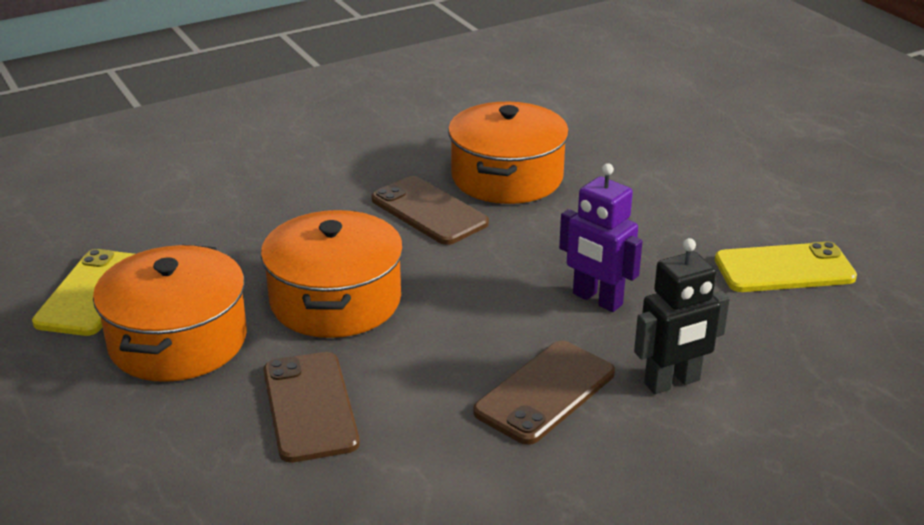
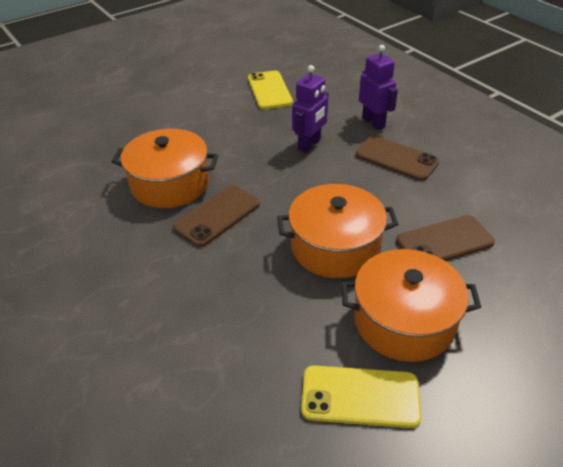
camera: 95 degrees left, 10 degrees up
black robot [634,238,730,394] -> purple robot [359,45,398,130]

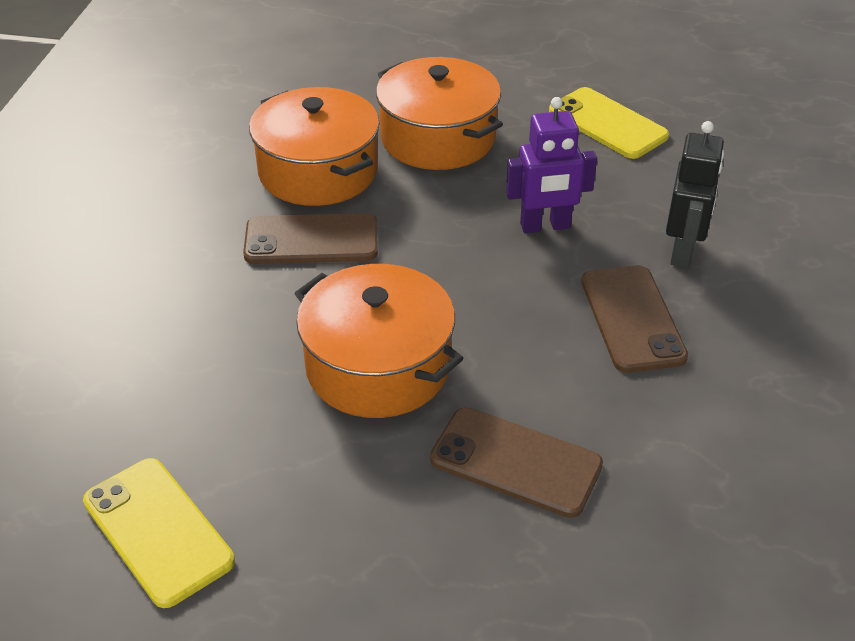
camera: 45 degrees right, 0 degrees up
yellow phone [248,71,293,109] -> yellow phone turned 75 degrees counterclockwise [549,87,669,159]
orange pot [341,249,481,362] -> orange pot moved to [376,57,503,170]
purple robot [359,45,398,130] -> black robot [666,121,724,268]

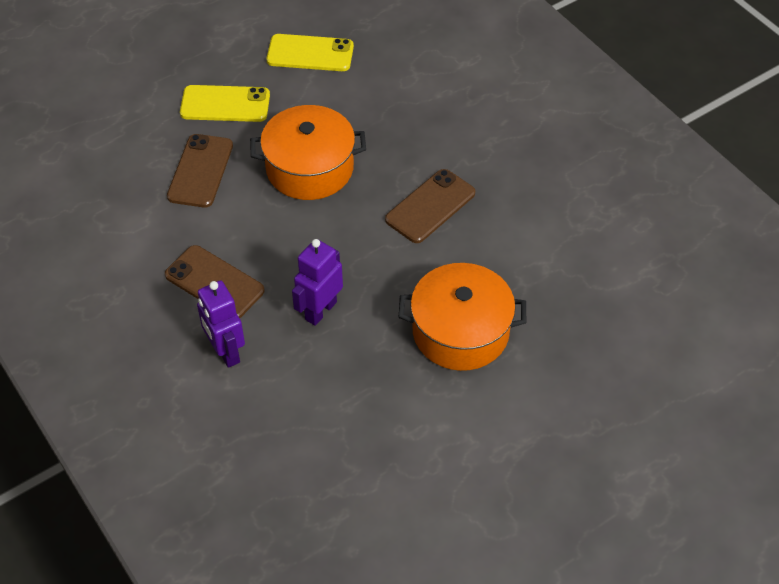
camera: 135 degrees right, 10 degrees up
orange pot [249,87,380,206] -> none
brown phone [430,407,603,518] -> brown phone turned 60 degrees counterclockwise [167,134,233,208]
yellow phone [549,87,669,159] -> yellow phone moved to [180,85,270,122]
black robot [666,121,724,268] -> purple robot [197,280,245,368]

